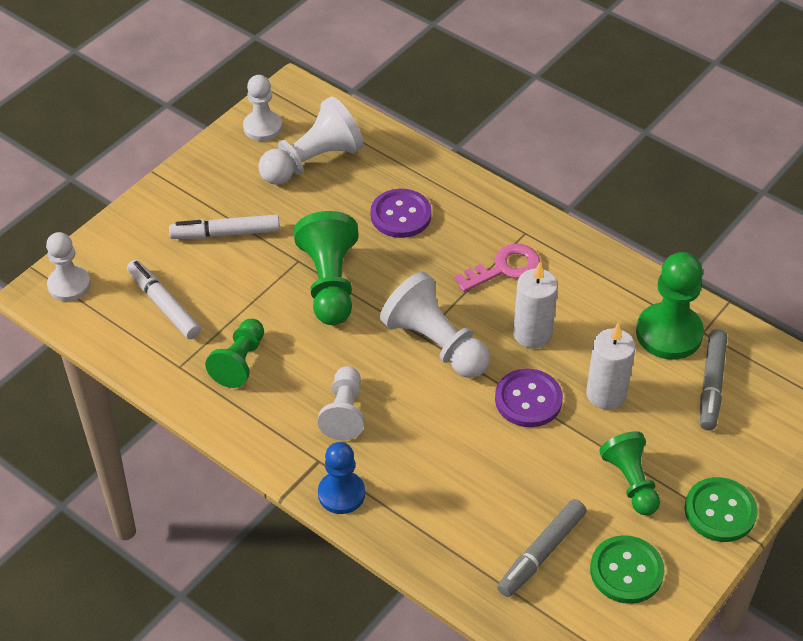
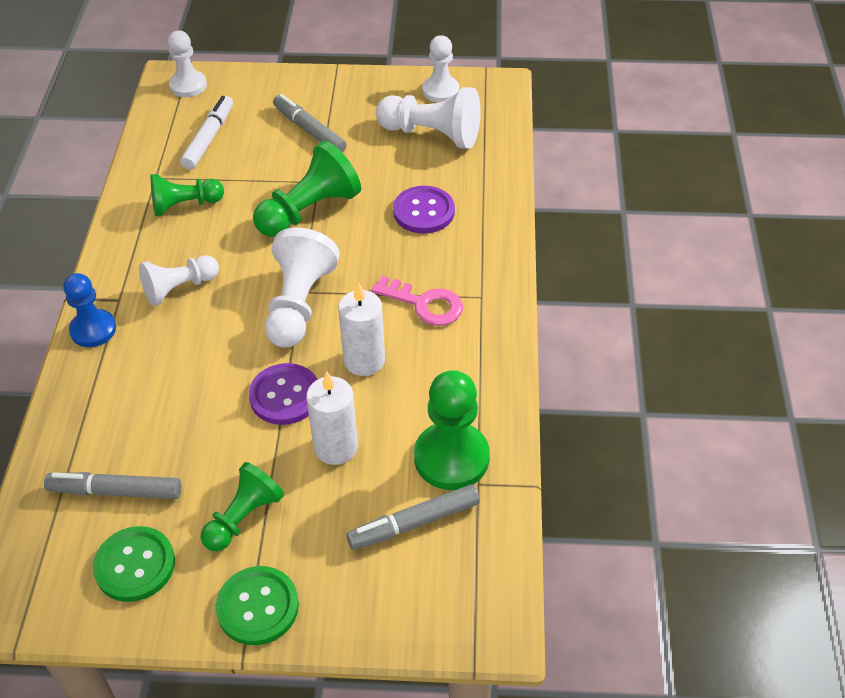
camera: 55 degrees right, 0 degrees up
white marker [169,214,280,239] -> grey marker [273,94,347,153]

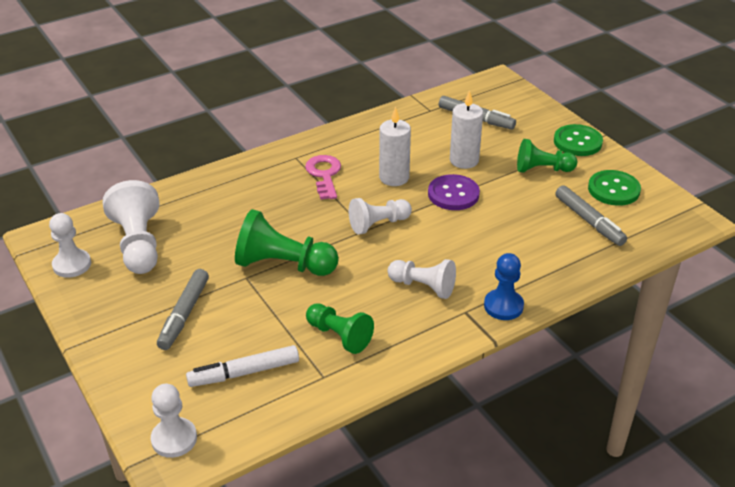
camera: 125 degrees left, 10 degrees down
white pawn [265,227,340,347] -> white pawn [349,198,412,235], size x0.66
purple button [393,186,455,234] -> none
green pawn [414,370,490,490] -> none

